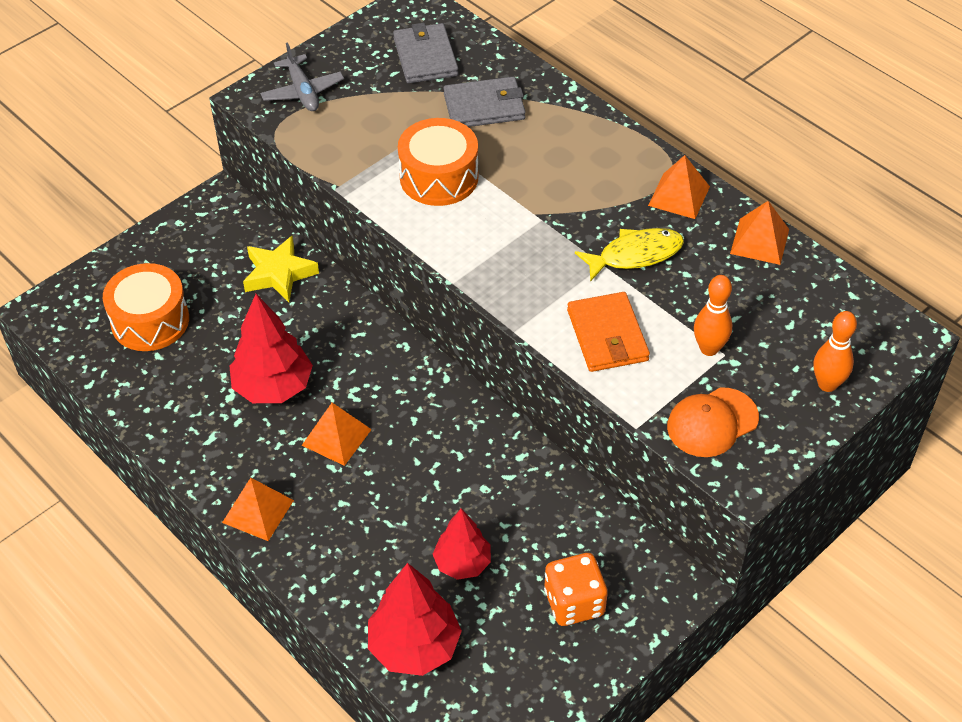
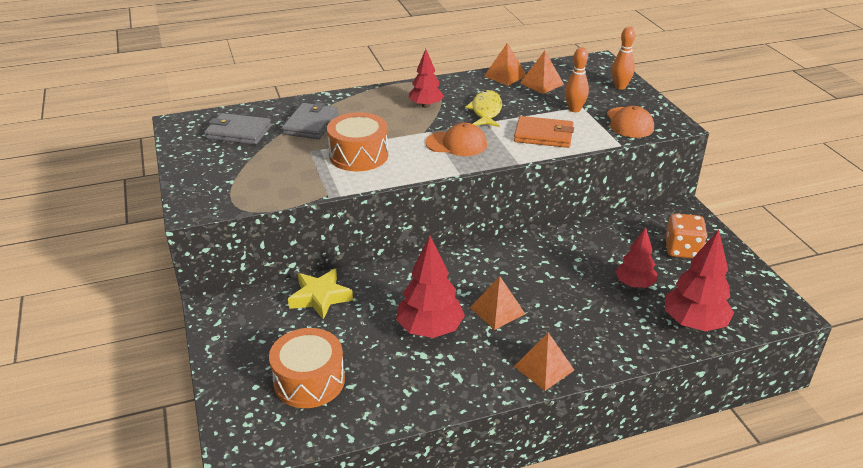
camera: 65 degrees left, 15 degrees down
grey plane [260,43,344,111] -> none
orange pyramid [648,155,710,219] -> orange pyramid moved to [520,51,564,94]
none -> red tree [409,49,444,108]
none -> orange cap [425,123,487,156]

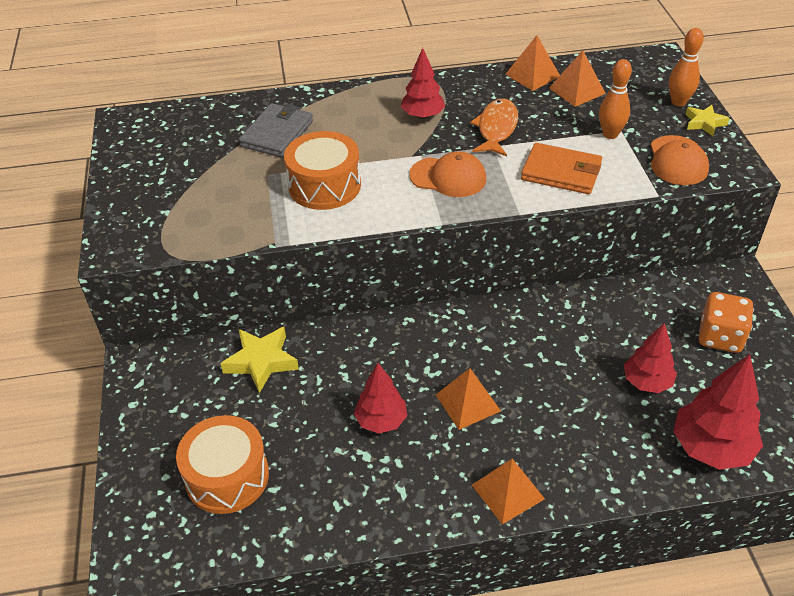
camera: 10 degrees right, 10 degrees up
grey wallet [204,113,272,145] -> none
red tree [396,236,465,338] -> red tree [354,363,407,434], size x0.65
yellow fish [465,90,502,127] -> orange fish [470,99,518,156]
none -> yellow star [686,105,729,136]

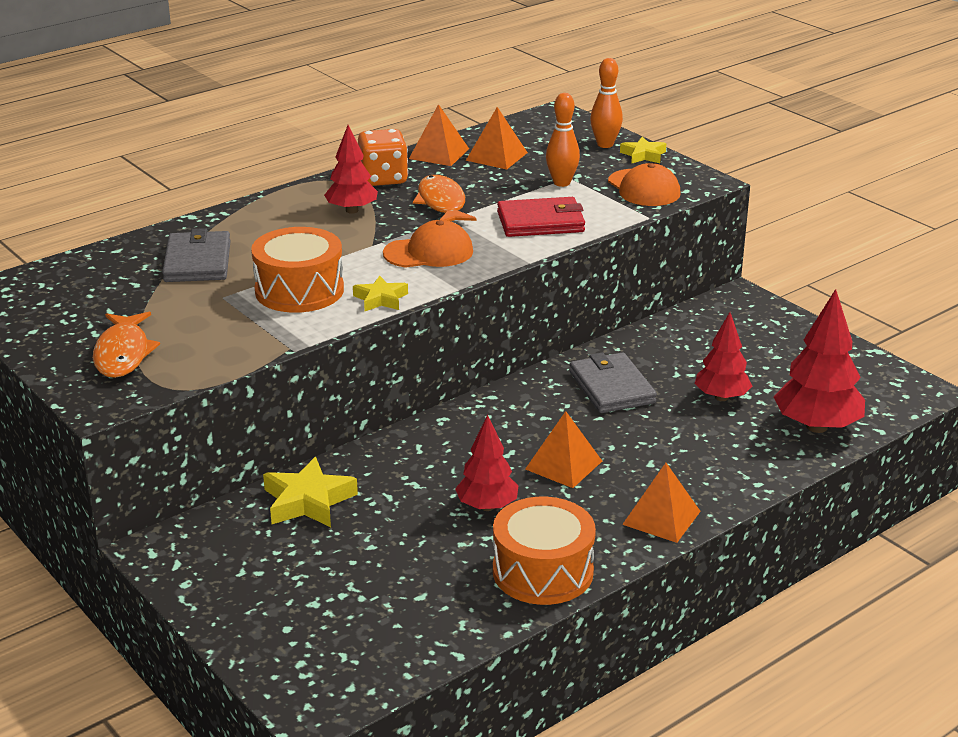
camera: 30 degrees left, 15 degrees down
orange drum [176,415,269,514] -> orange drum moved to [493,497,596,605]
orange wallet [521,143,602,194] -> red wallet [497,197,585,237]
orange dice [699,292,754,353] -> orange dice moved to [358,129,408,186]
none -> orange fish [93,312,160,378]
none -> yellow star [353,276,408,311]
none -> grey wallet [569,352,657,413]

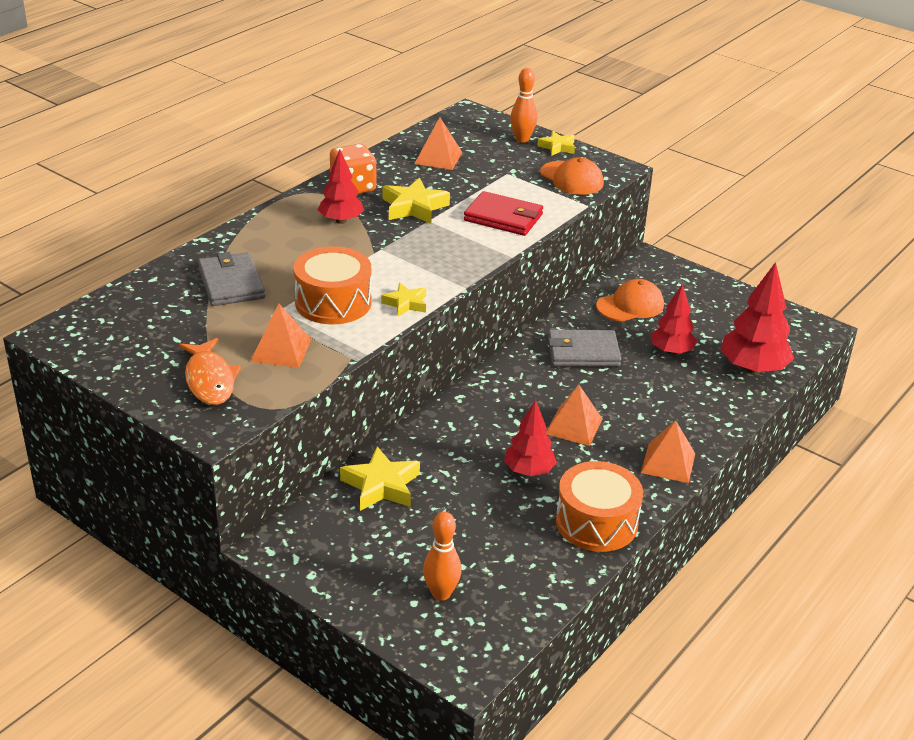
camera: 15 degrees left, 5 degrees up
orange cap [383,220,473,268] -> orange cap moved to [596,279,664,322]
orange pyramid [409,104,469,166] -> orange pyramid moved to [250,303,311,368]
orange fish [413,175,477,221] -> yellow star [383,178,450,224]
red wallet [497,197,585,237] -> red wallet turned 45 degrees clockwise [464,191,543,236]
orange bowling pin [546,93,580,187] -> orange bowling pin moved to [423,512,462,601]
grey wallet [569,352,657,413] -> grey wallet turned 60 degrees counterclockwise [548,330,621,367]

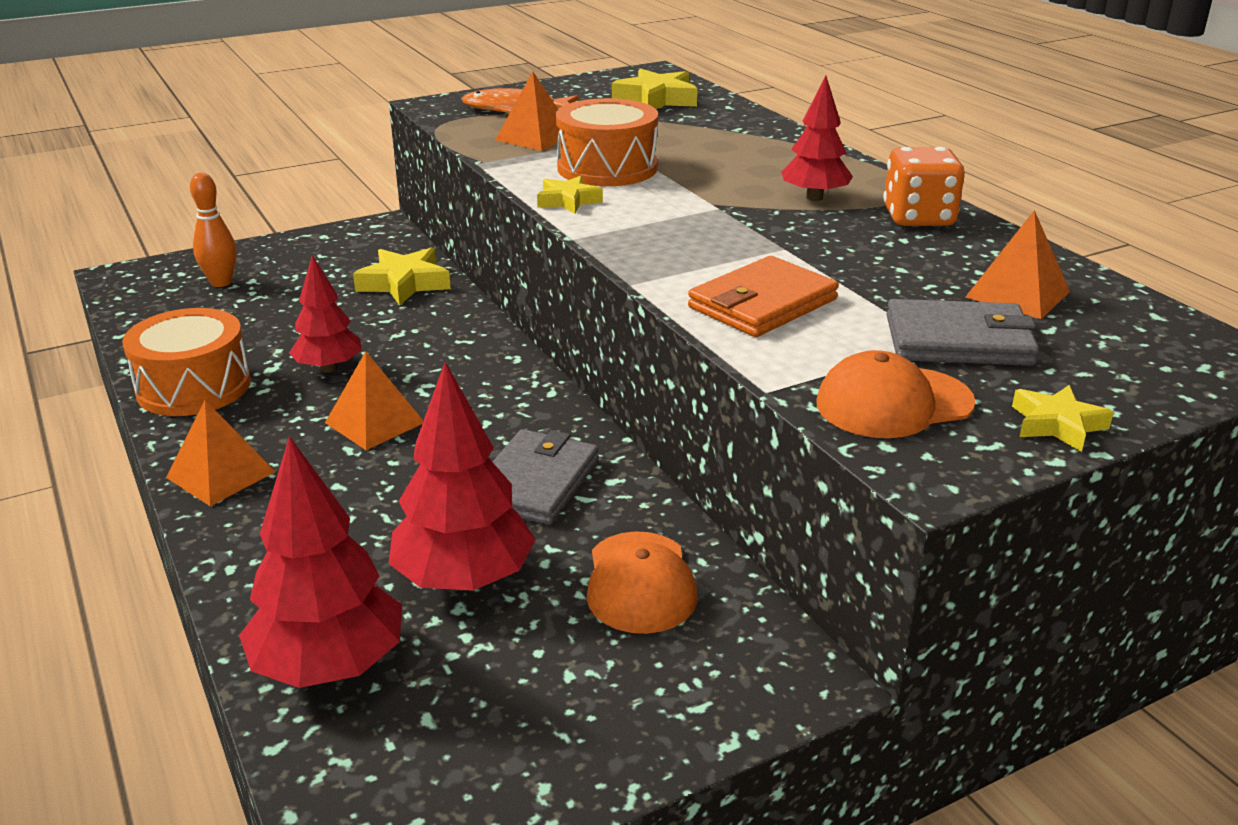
camera: 115 degrees right, 5 degrees down
grey wallet [198,252,265,306] -> grey wallet moved to [886,299,1039,366]
yellow star [383,178,450,224] -> yellow star moved to [612,68,698,109]
red wallet [464,191,543,236] -> orange wallet [688,256,839,337]
orange bowling pin [510,68,537,143] -> none
red tree [651,284,697,355] -> red tree [389,362,536,591], size x1.54

